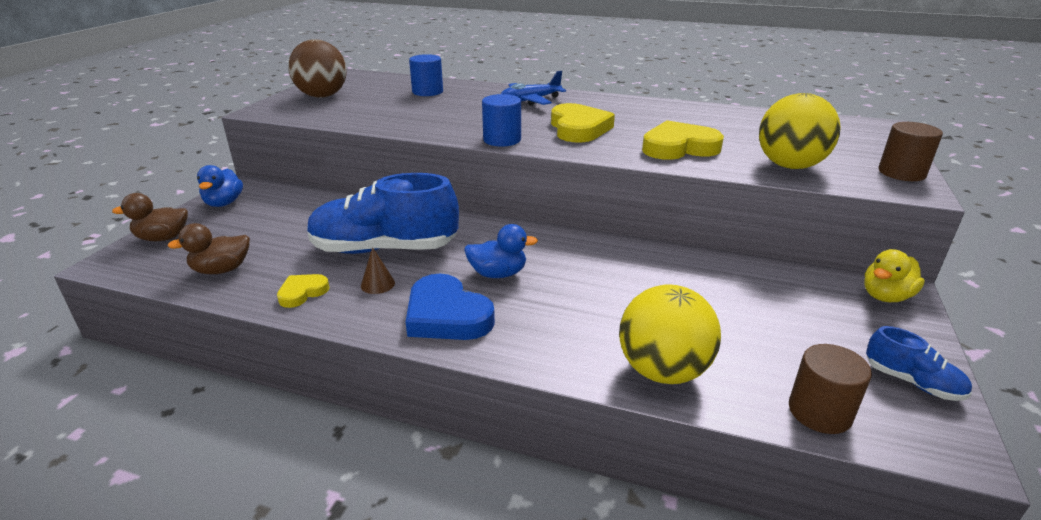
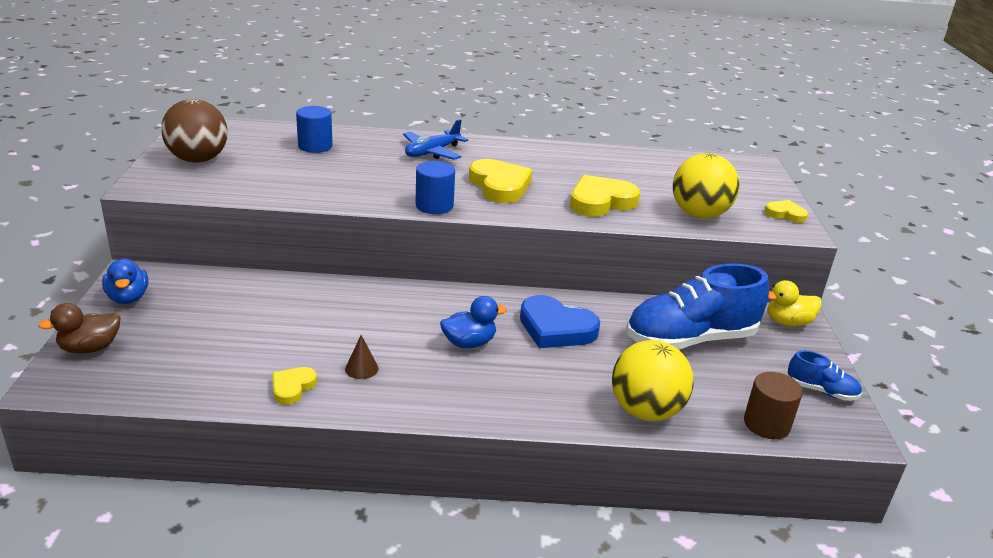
camera: 20 degrees left, 0 degrees up
brown duck [167,223,250,274] -> none
blue shoe [307,173,459,254] -> blue shoe moved to [626,263,769,350]
blue heart [406,274,495,340] -> blue heart moved to [520,295,600,348]
yellow duck [864,249,925,302] -> yellow duck turned 45 degrees clockwise [767,280,822,326]
brown cylinder [878,122,943,181] -> yellow heart [765,200,808,223]

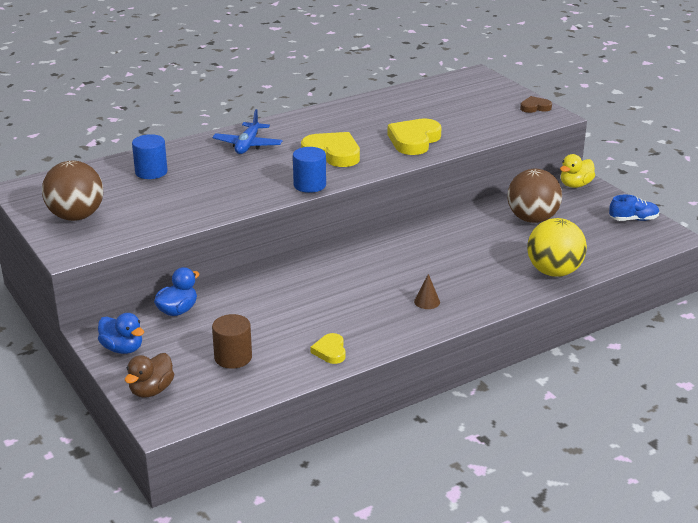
camera: 30 degrees left, 0 degrees up
brown cone [345,335,378,379] -> brown cone moved to [414,274,440,309]
blue duck [440,296,507,348] -> blue duck moved to [154,267,200,316]
blue heart [520,295,600,348] -> none
blue shoe [626,263,769,350] -> brown ball [507,169,562,223]
yellow ball [673,153,739,218] -> none
brown cylinder [744,372,803,439] -> brown cylinder moved to [212,314,252,369]
yellow heart [765,200,808,223] -> brown heart [520,96,552,113]

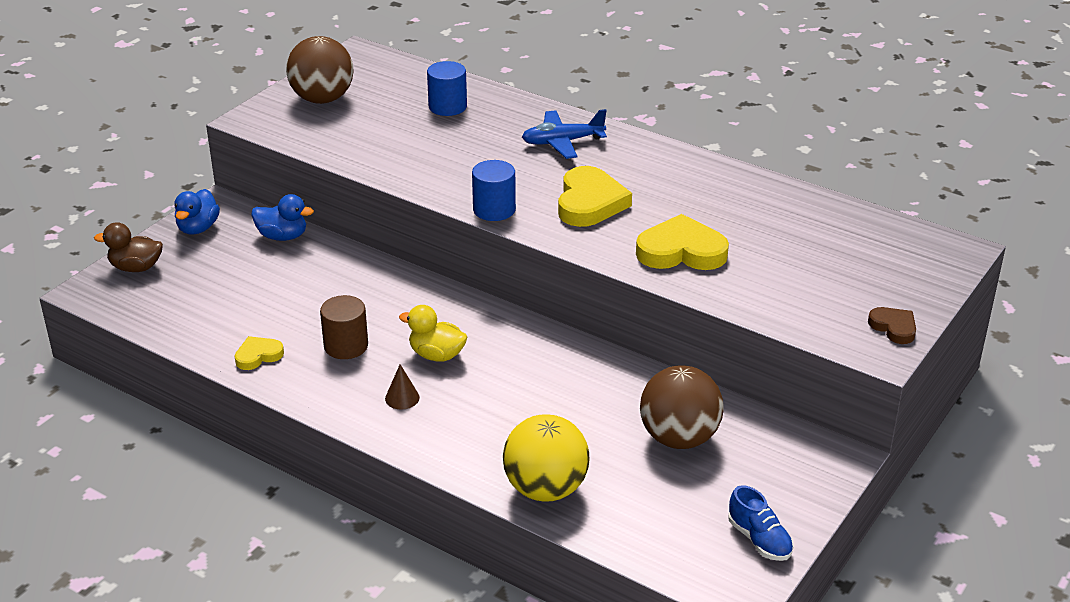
camera: 65 degrees right, 5 degrees up
brown cylinder [212,314,252,369] -> brown cylinder moved to [320,295,368,359]
yellow duck [560,154,595,188] -> yellow duck moved to [399,305,467,362]

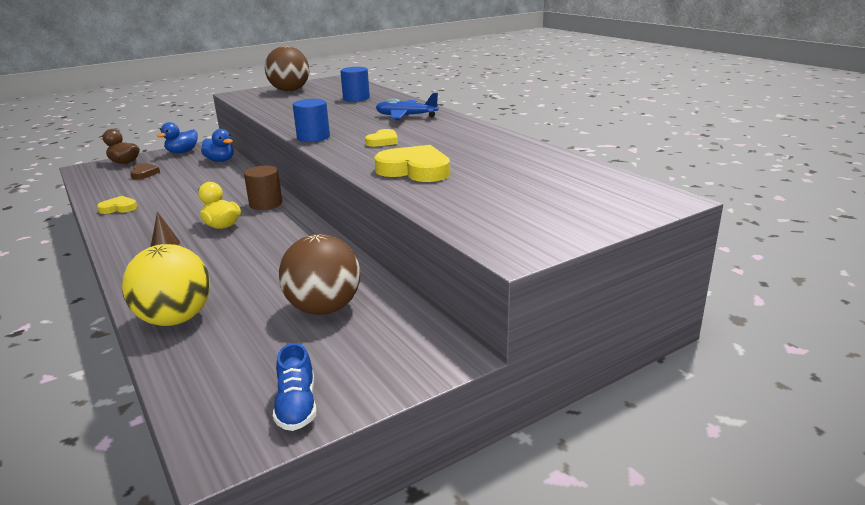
camera: 25 degrees right, 10 degrees down
brown cylinder [320,295,368,359] -> brown cylinder moved to [244,166,282,210]
yellow heart [558,166,632,227] -> yellow heart [365,129,398,147], size x0.54
brown heart [868,307,916,344] -> brown heart moved to [130,163,160,180]

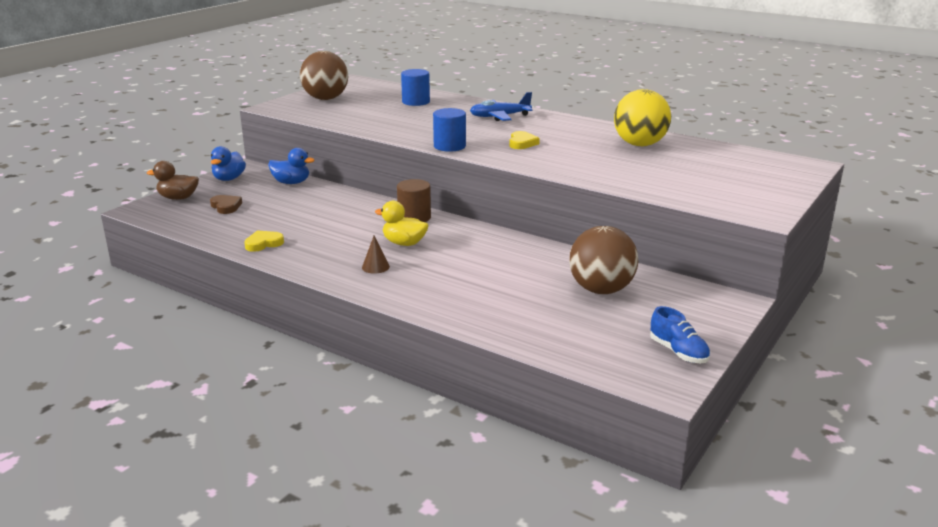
camera: 25 degrees left, 0 degrees up
yellow ball [122,244,210,326] -> yellow ball moved to [614,89,671,146]
yellow heart [374,145,450,182] -> none

